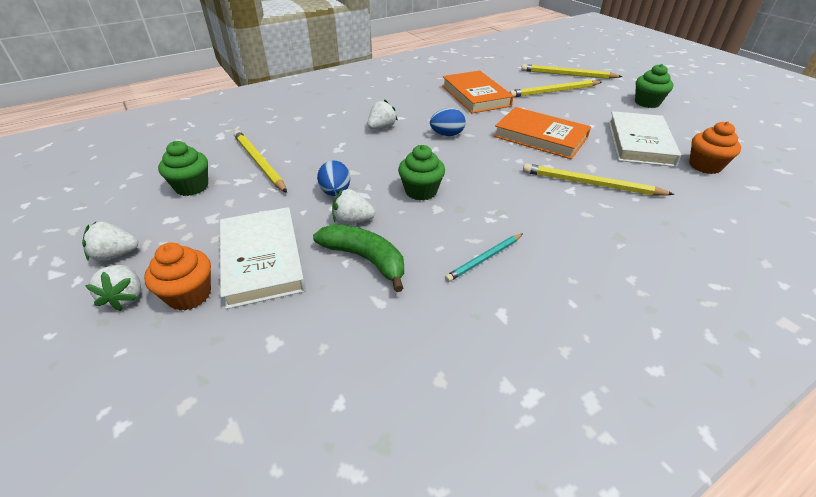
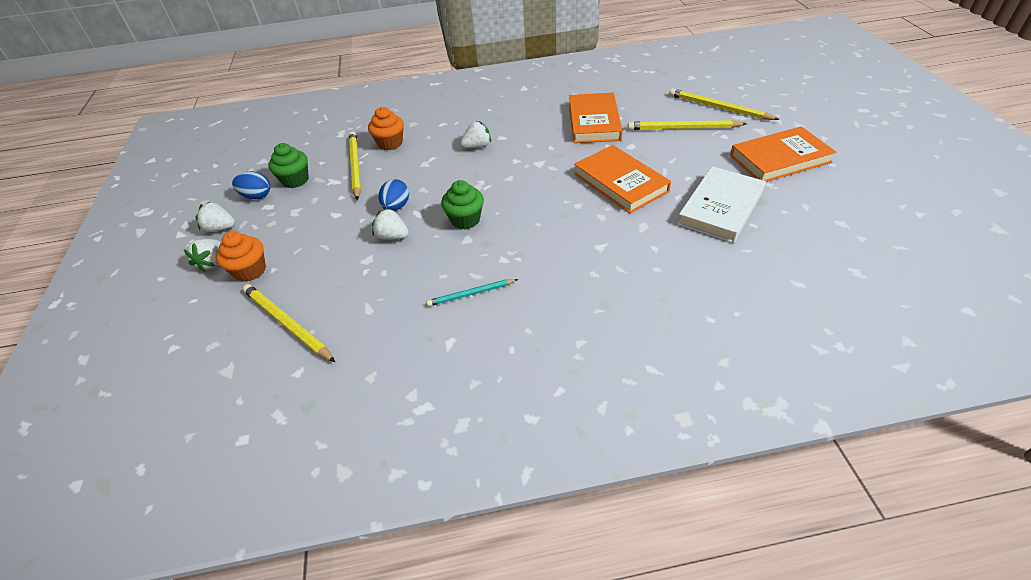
camera: 25 degrees right, 5 degrees up
white book [220,207,306,309] -> none
green banana [313,224,404,292] -> none
blue egg [430,108,466,136] -> blue egg moved to [232,171,270,199]
yellow pencil [523,163,674,196] -> yellow pencil moved to [242,284,335,362]
green cupcake [635,64,673,108] -> orange book [730,126,836,182]
orange cupcake [689,121,741,174] -> orange cupcake moved to [368,107,404,150]

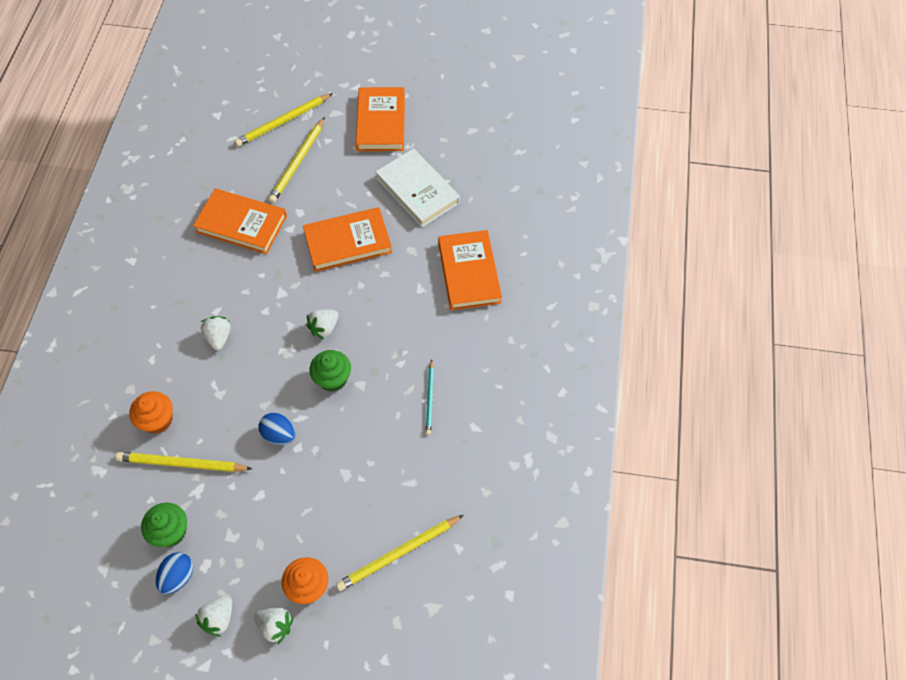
camera: 75 degrees left, 15 degrees up
white strawberry [372,208,409,240] -> white strawberry moved to [306,309,338,339]
none -> orange book [438,230,502,310]

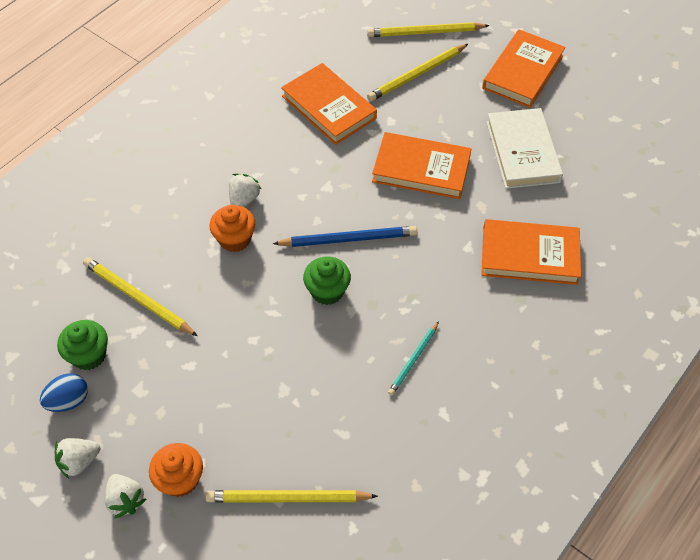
camera: 30 degrees right, 5 degrees down
orange cupcake [129,391,173,434] -> orange cupcake moved to [210,205,255,252]
blue egg [258,413,296,445] -> none
white strawberry [306,309,338,339] -> blue pencil [273,226,417,247]
orange book [438,230,502,310] -> orange book turned 75 degrees clockwise [481,219,581,285]

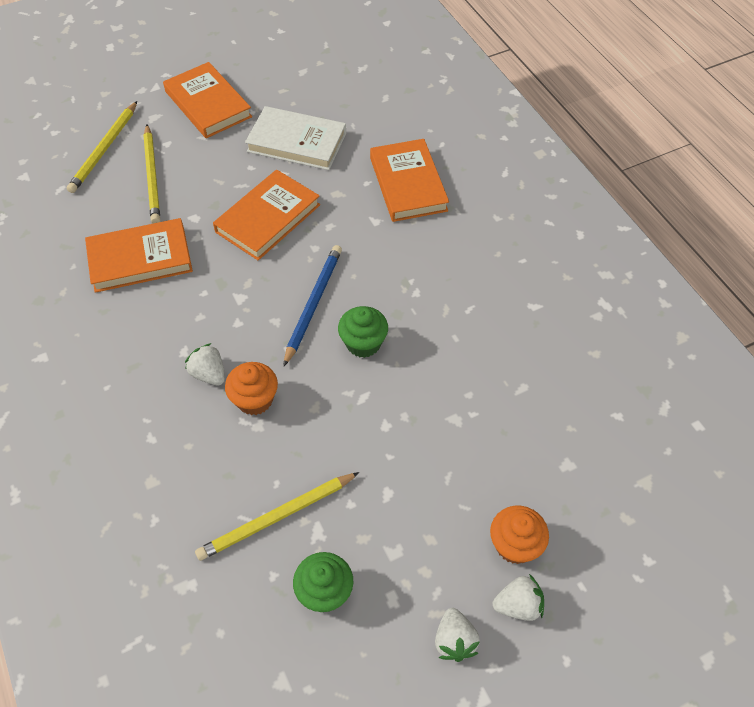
camera: 65 degrees left, 0 degrees up
blue egg [40,373,88,412] -> none
yellow pencil [205,490,378,502] -> none
turquoise pencil [388,321,439,396] -> none
orange book [481,219,581,285] -> orange book turned 45 degrees counterclockwise [370,139,449,222]

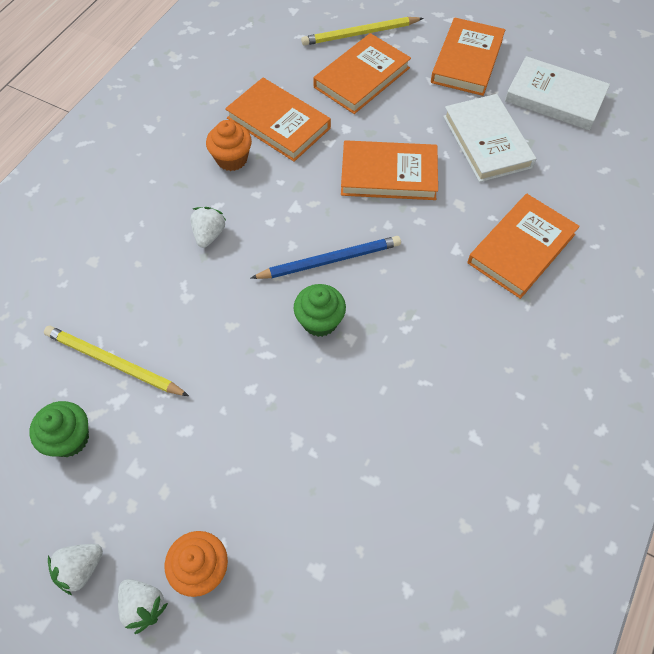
camera: 55 degrees right, 5 degrees up
yellow pencil [143,125,160,223] -> orange book [313,33,411,114]
orange cupcake [225,362,278,415] -> orange cupcake moved to [206,120,252,171]
none -> white book [505,56,610,130]

